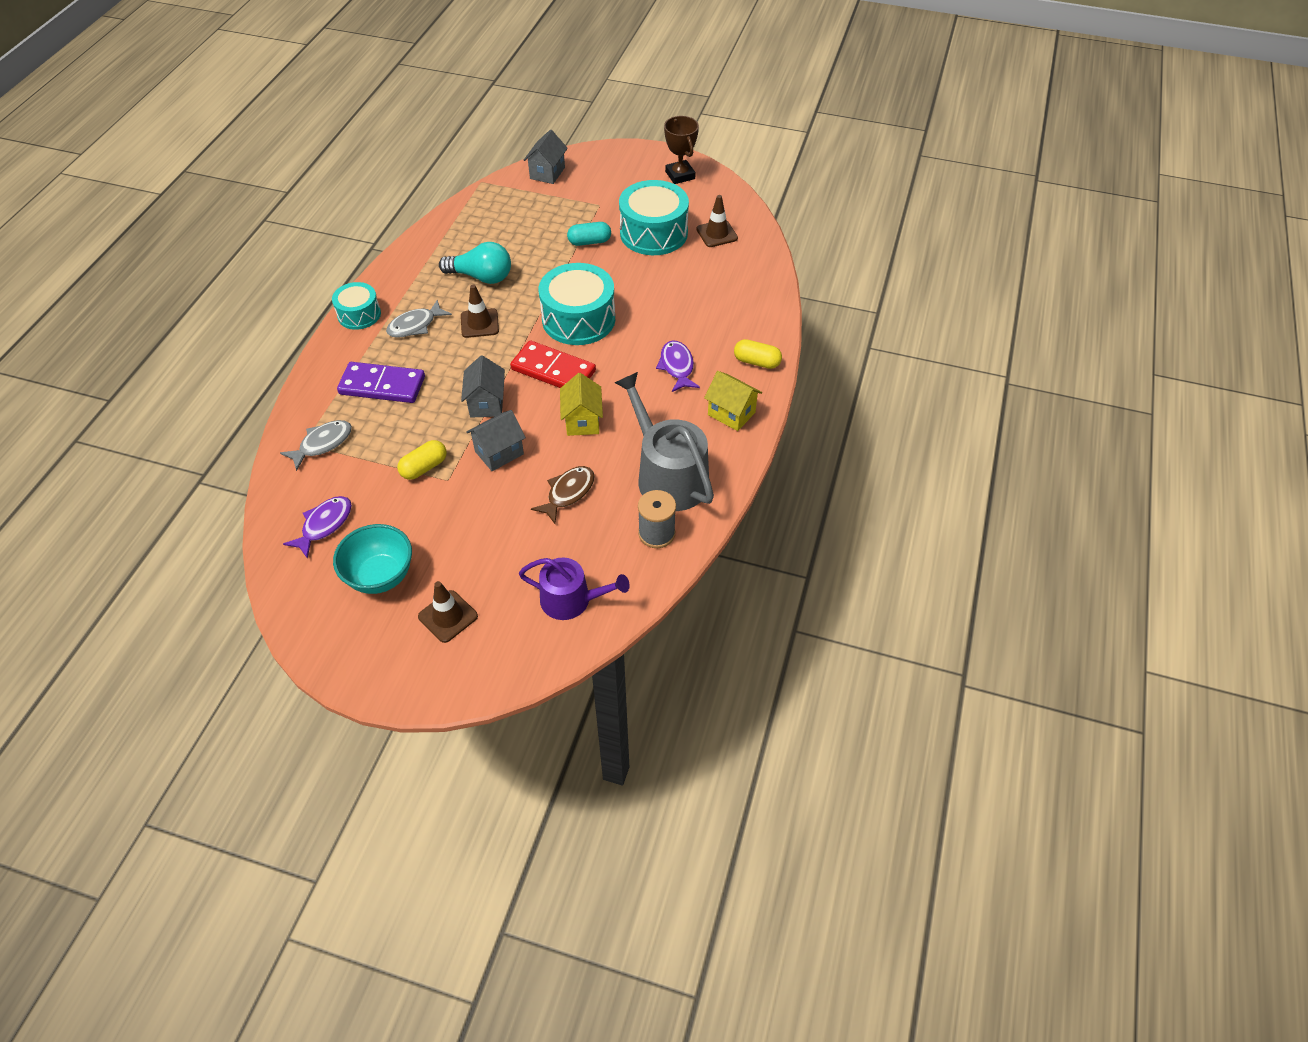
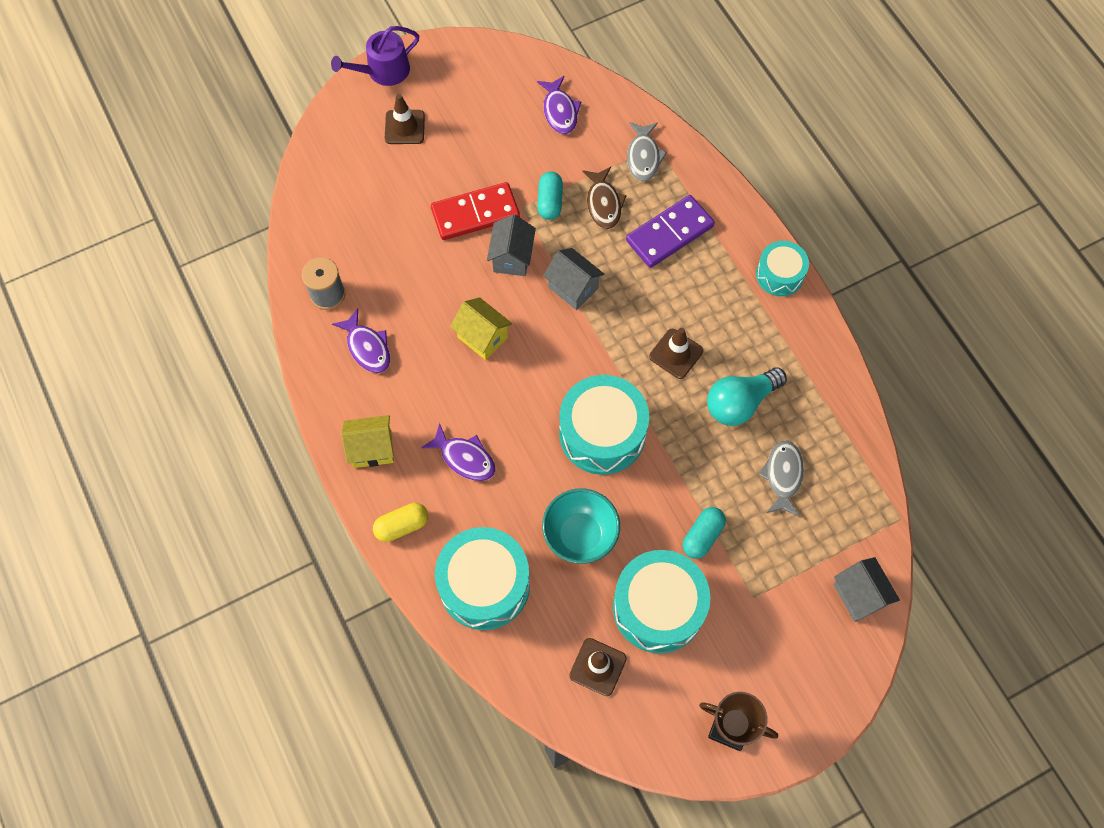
camera: 135 degrees right, 15 degrees up
turquoise bowl [333,524,412,594] -> turquoise bowl moved to [542,488,620,564]
grey fish [386,300,452,338] -> grey fish moved to [758,440,804,517]
yellow capsule [397,440,447,480] -> turquoise capsule [537,171,563,220]
red domino [510,340,596,388] -> red domino moved to [431,182,520,240]
purple watering can [519,558,630,620] -> purple watering can moved to [331,26,419,86]
brown fish [531,466,595,524] -> brown fish moved to [582,167,627,229]
grey watering can [614,372,714,511] -> purple fish [332,308,390,373]
none -> turquoise drum [435,527,530,630]

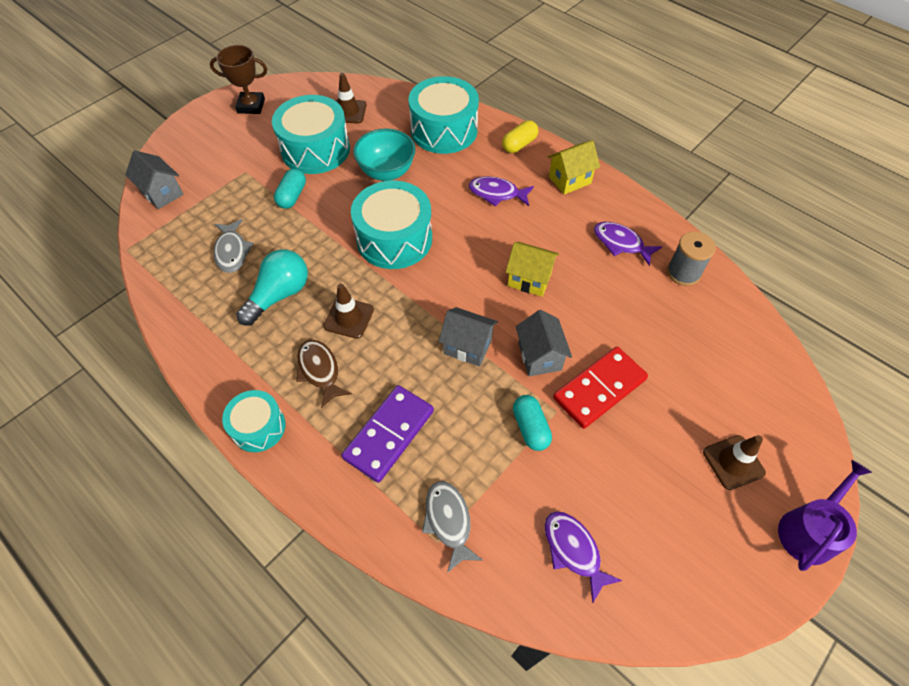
camera: 160 degrees right, 10 degrees down
brown fish [582,167,627,229] -> brown fish moved to [296,340,352,409]

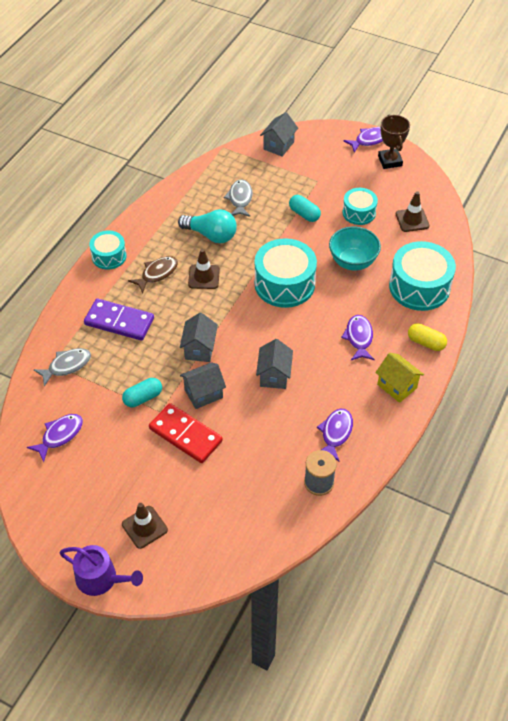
camera: 75 degrees right, 5 degrees down
grey fish [213,219,253,273] -> grey fish turned 120 degrees clockwise [224,179,253,217]
turquoise drum [272,95,350,174] -> turquoise drum [342,188,378,225], size x0.58
turquoise capsule [274,169,306,209] -> turquoise capsule turned 45 degrees clockwise [289,195,321,222]
yellow house [506,242,559,297] -> grey house [256,339,293,389]
none -> purple fish [343,127,383,153]

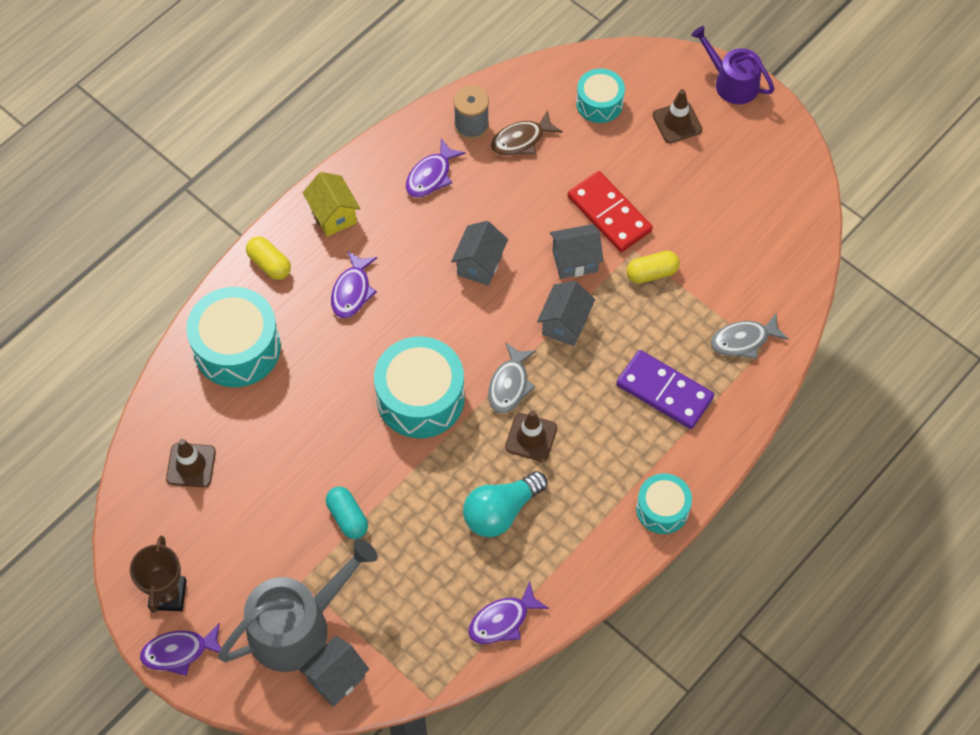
camera: 165 degrees left, 10 degrees up
purple fish [27,414,83,462] -> purple fish moved to [468,582,549,644]
turquoise capsule [122,378,162,407] -> yellow capsule [627,251,680,284]
brown fish [128,256,178,293] -> brown fish moved to [491,110,563,155]
turquoise light bulb [178,209,237,243] -> turquoise light bulb turned 75 degrees counterclockwise [463,471,547,537]
grey fish [224,179,253,217] -> grey fish moved to [488,342,536,413]
turquoise bowl [329,227,381,271] -> none
turquoise drum [342,188,378,225] -> turquoise drum moved to [576,69,625,123]
none -> grey watering can [218,539,378,672]

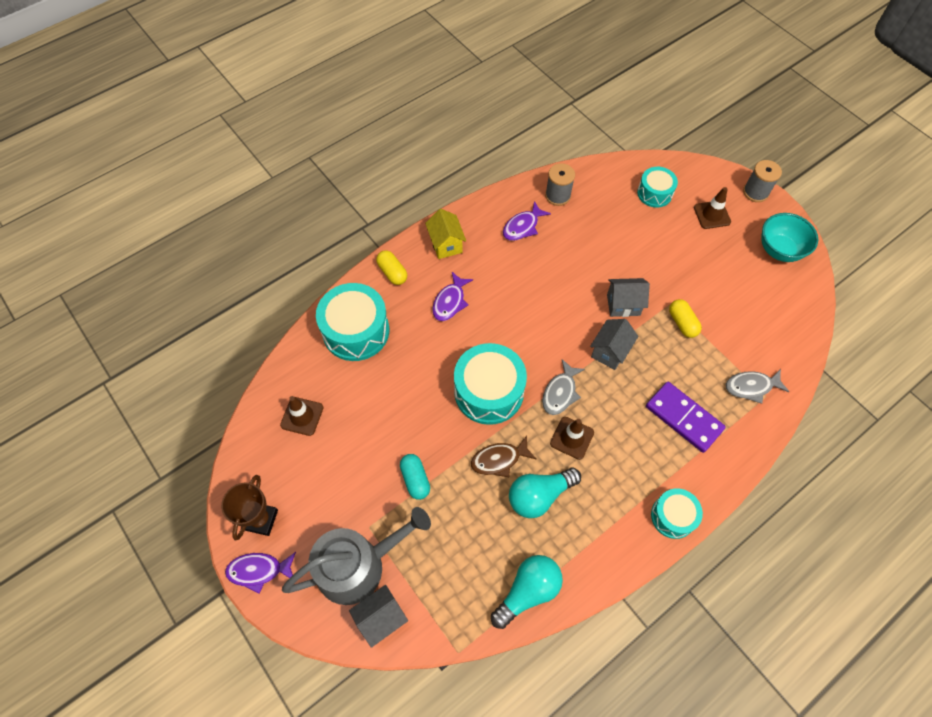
camera: 10 degrees right, 0 degrees up
grey house [451,221,508,286] -> none
purple fish [468,582,549,644] -> turquoise light bulb [491,555,563,629]
brown fish [491,110,563,155] -> brown fish moved to [471,436,537,477]
red domino [567,171,653,252] -> none
yellow capsule [627,251,680,284] -> yellow capsule turned 75 degrees clockwise [669,299,702,338]
purple watering can [691,26,775,104] -> grey spool [743,160,782,202]
none -> turquoise bowl [761,213,818,262]

